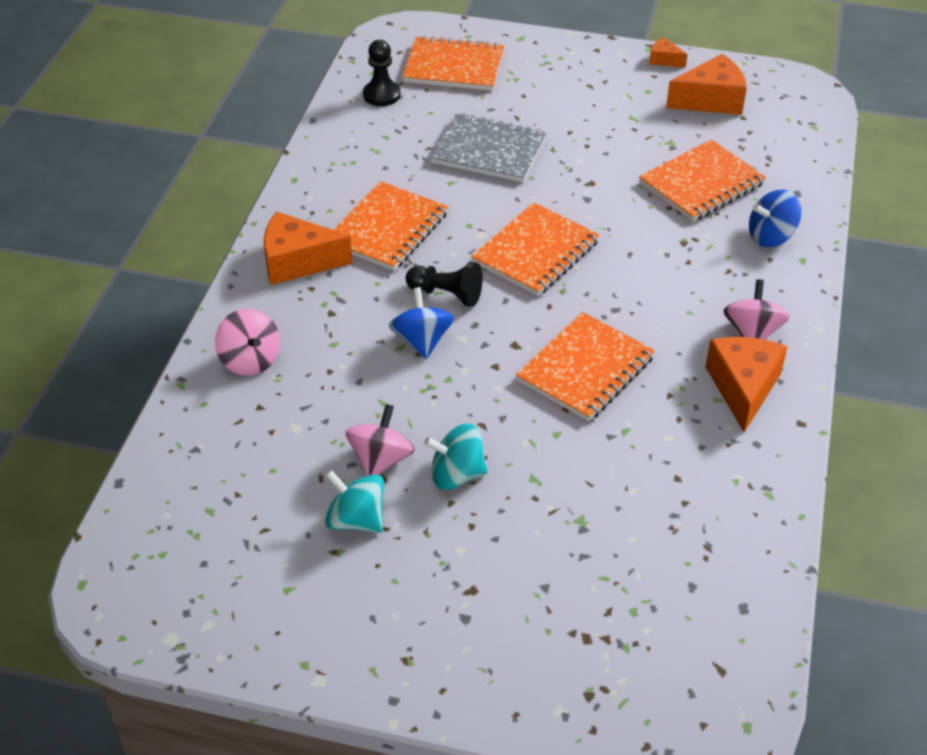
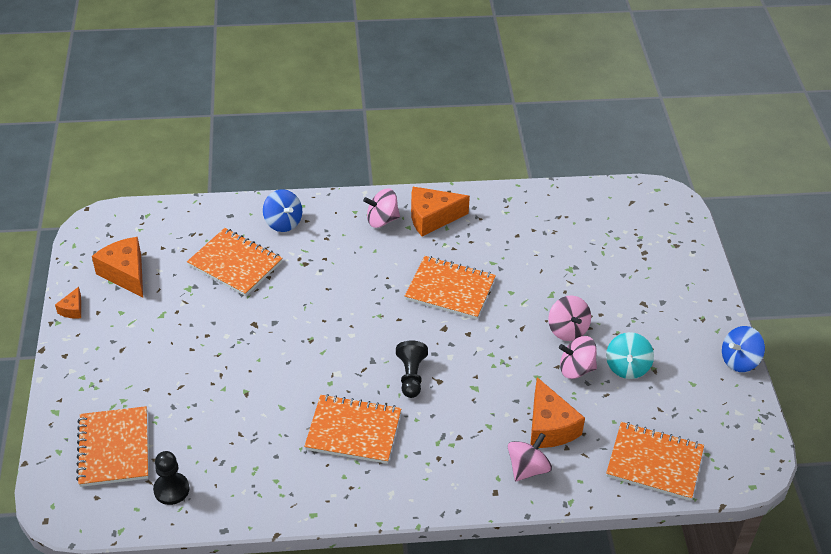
camera: 110 degrees left, 0 degrees up
orange cheese [264,211,353,285] -> orange cheese moved to [530,377,585,448]
blue spinning top [389,287,454,359] -> blue spinning top moved to [722,326,765,372]
turquoise spinning top [424,424,488,490] -> pink spinning top [548,295,591,341]
grey notebook [430,113,547,182] -> none
orange notebook [471,203,600,296] -> orange notebook moved to [606,422,704,501]

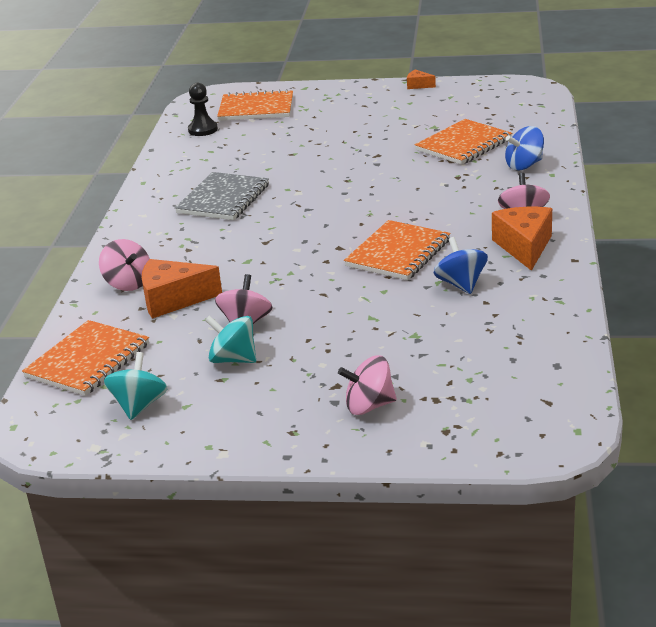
camera: 105 degrees right, 15 degrees down
orange cheese [92,237,143,298] -> none
orange notebook [304,394,401,464] -> grey notebook [175,172,269,220]
black pawn [396,341,428,398] -> none
pink spinning top [548,295,591,341] -> pink spinning top moved to [338,355,397,415]
blue spinning top [722,326,765,372] -> blue spinning top moved to [434,237,488,294]
none -> turquoise spinning top [104,352,168,420]

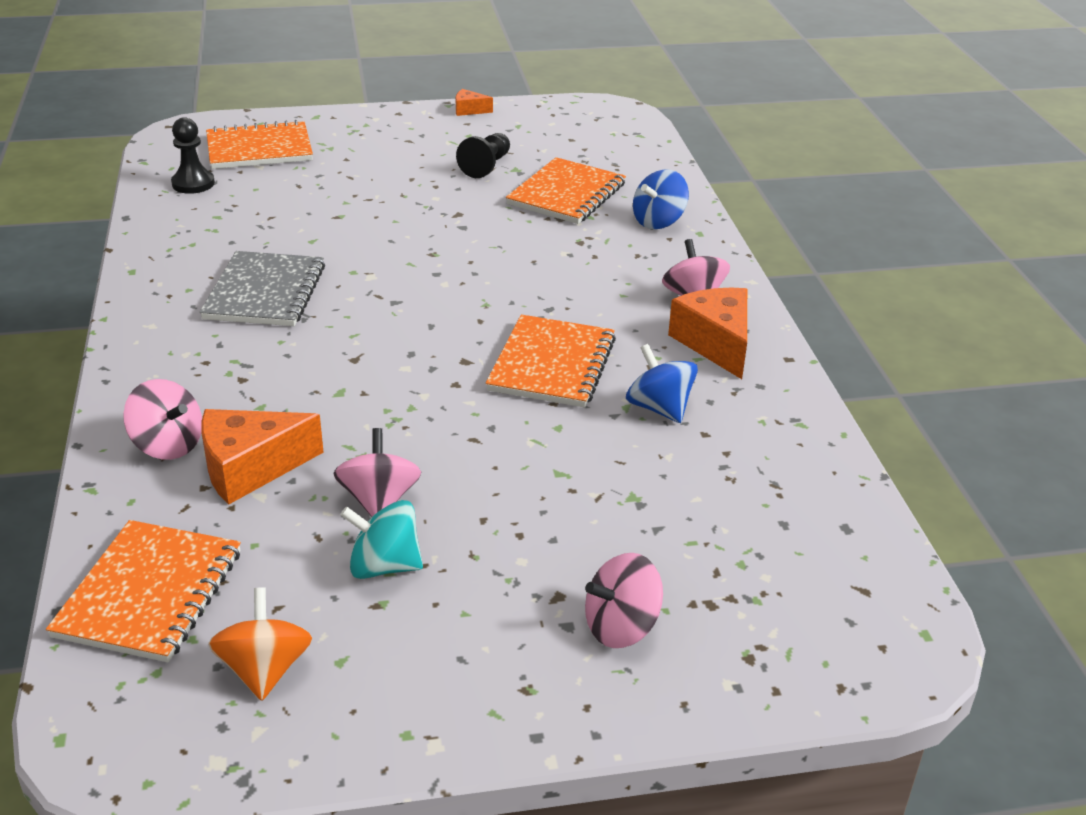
camera: 20 degrees left, 5 degrees up
turquoise spinning top [104,352,168,420] -> orange spinning top [208,587,312,701]
none -> black pawn [456,133,510,178]

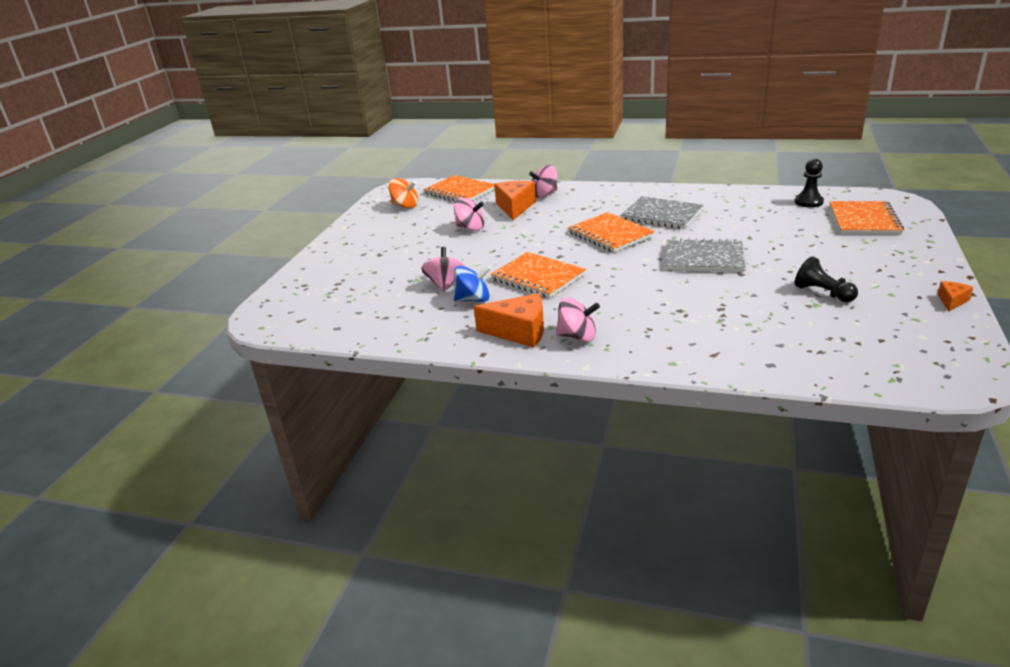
camera: 120 degrees right, 5 degrees down
turquoise spinning top [340,500,423,579] -> none
orange notebook [506,157,626,224] -> orange notebook moved to [568,212,655,253]
pink spinning top [585,553,663,648] -> pink spinning top moved to [421,247,464,292]
blue spinning top [633,169,689,229] -> none
none -> grey notebook [665,238,745,272]

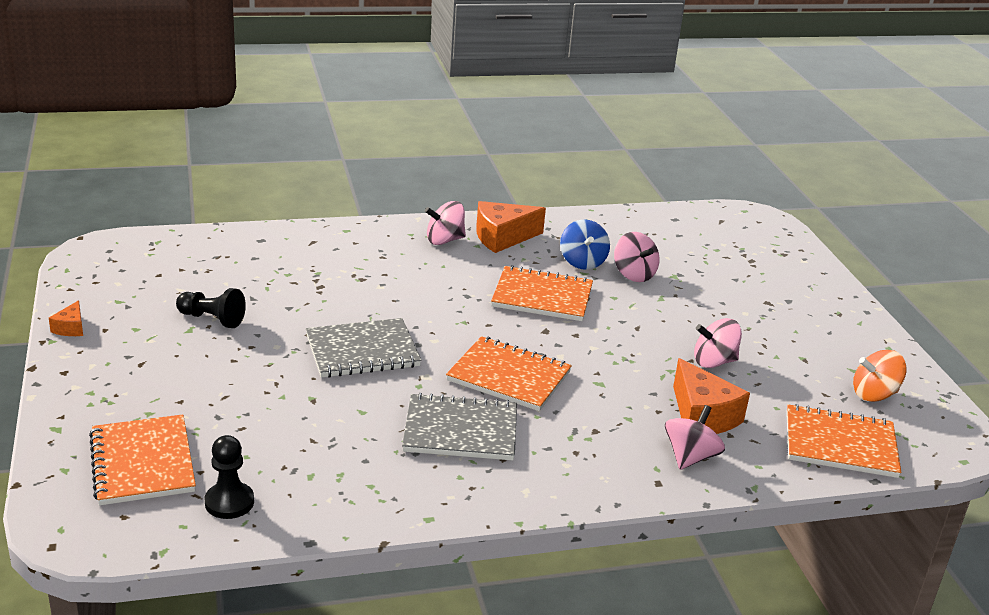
camera: 145 degrees right, 0 degrees up
blue spinning top [454,265,491,302] -> blue spinning top turned 60 degrees counterclockwise [560,219,610,270]

